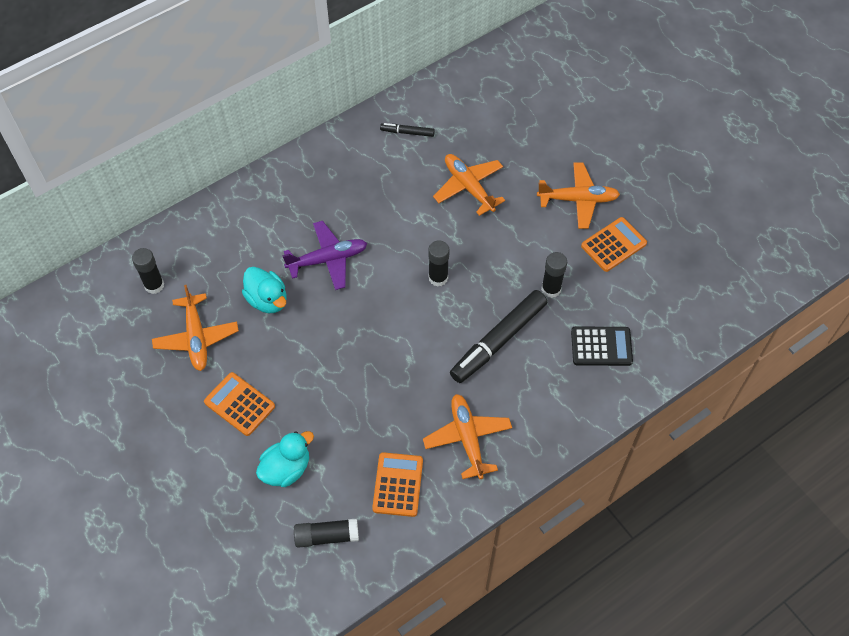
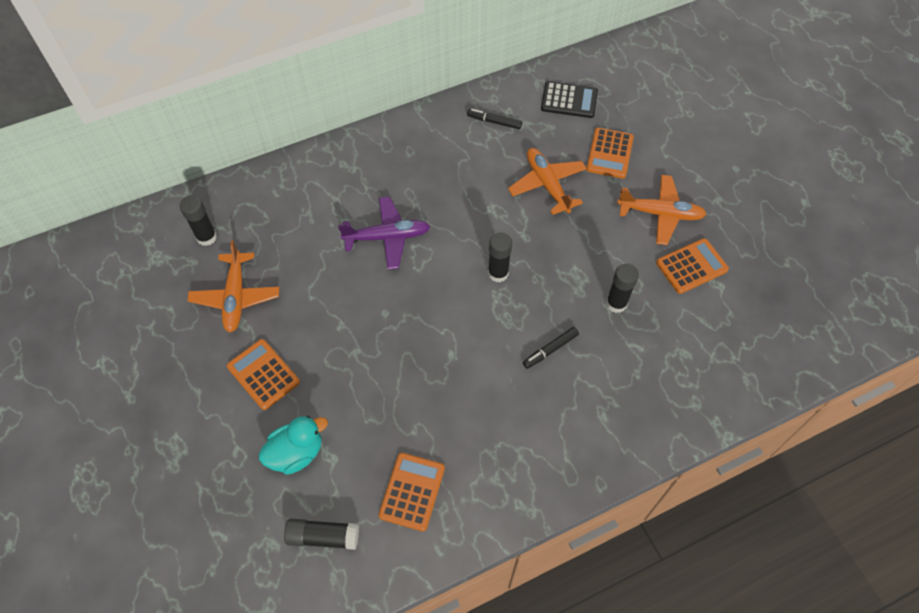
camera: 10 degrees right, 0 degrees up
turquoise duck [242,267,286,313] -> none
orange plane [423,394,512,479] -> none
black marker [450,290,547,383] -> black marker [523,327,579,369], size x0.48
black calculator [571,326,633,366] -> black calculator moved to [541,81,598,118]
none -> orange calculator [586,128,634,179]

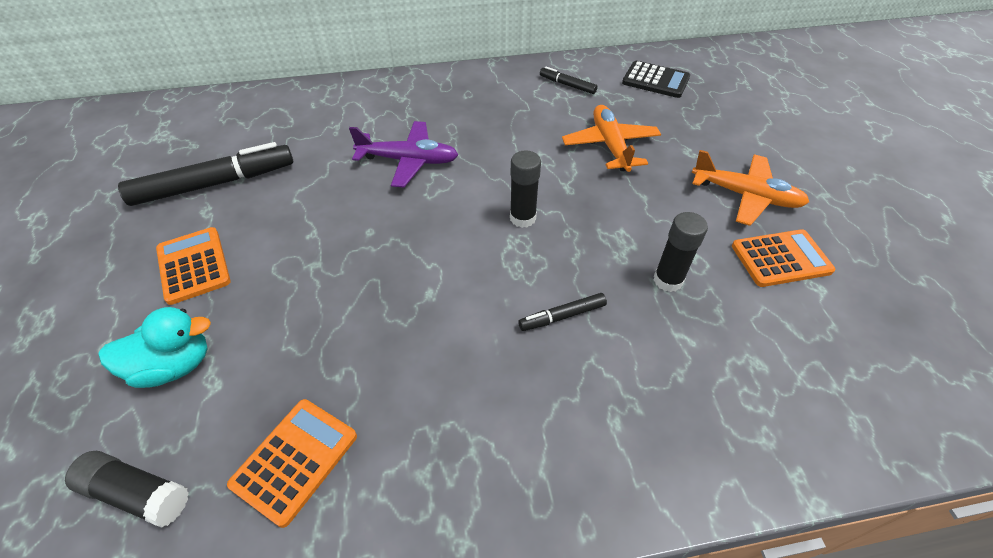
camera: 15 degrees right, 10 degrees down
black glue stick [180,195,217,246] -> none
orange plane [187,240,279,332] -> black marker [118,142,293,206]
orange calculator [586,128,634,179] -> none

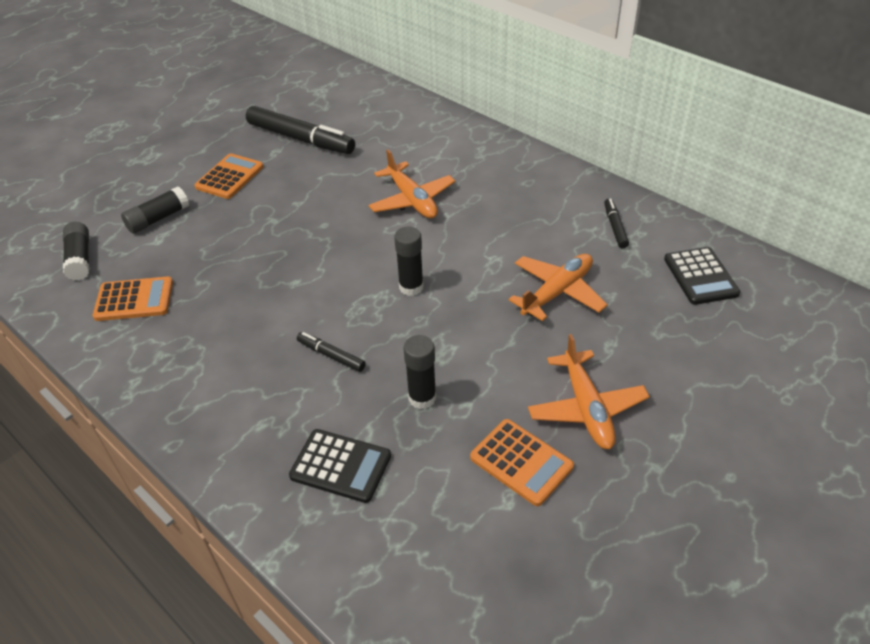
camera: 55 degrees right, 5 degrees down
turquoise duck [99,307,211,388] -> black glue stick [121,187,189,234]
purple plane [349,121,458,188] -> orange plane [369,149,455,219]
none -> black calculator [289,429,391,503]

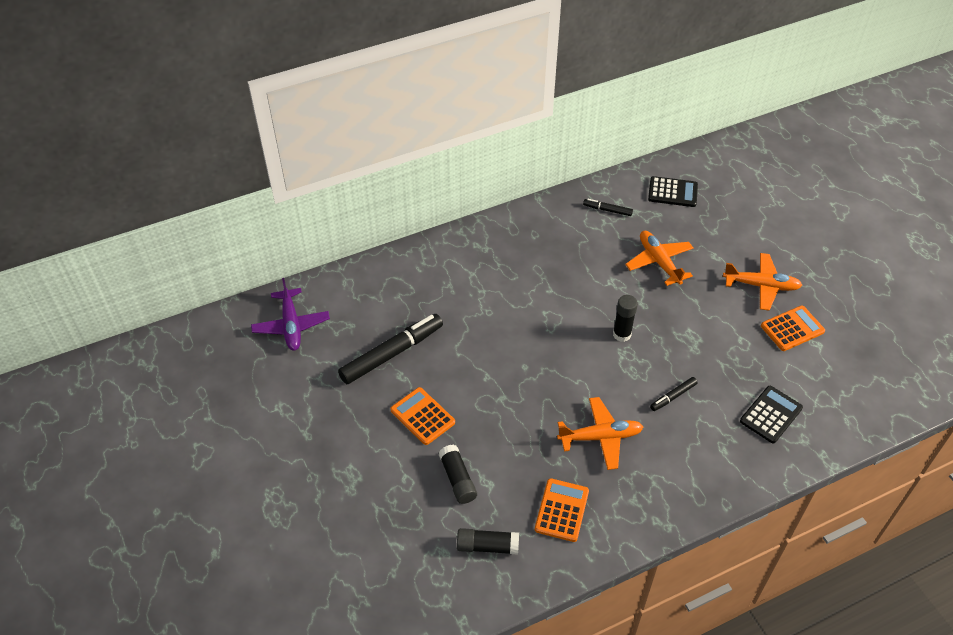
camera: 70 degrees left, 5 degrees up
orange plane [369,149,455,219] -> orange plane moved to [557,397,643,470]
black glue stick [404,335,436,409] -> none
none -> purple plane [251,278,330,351]

